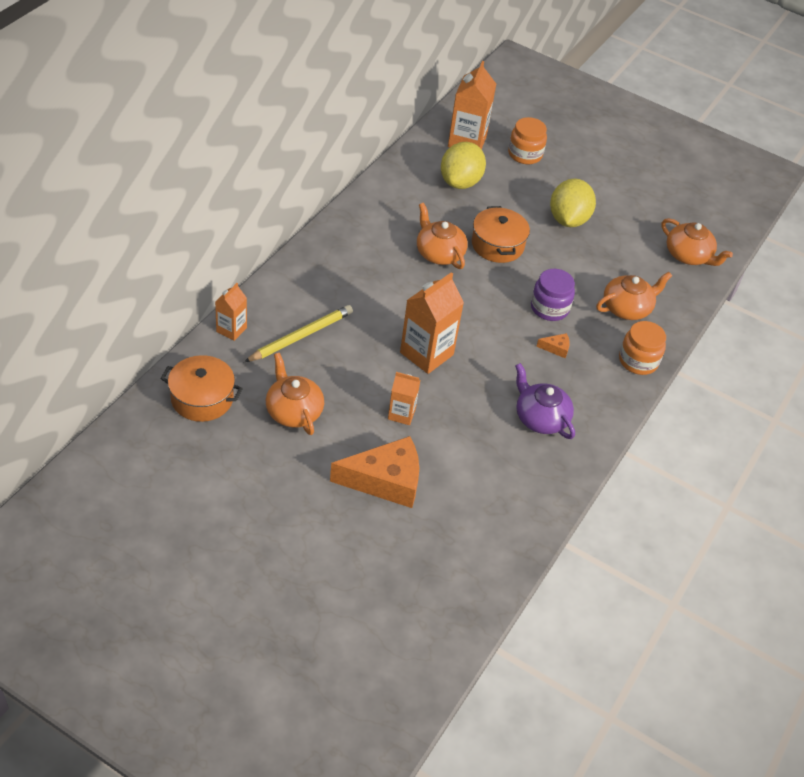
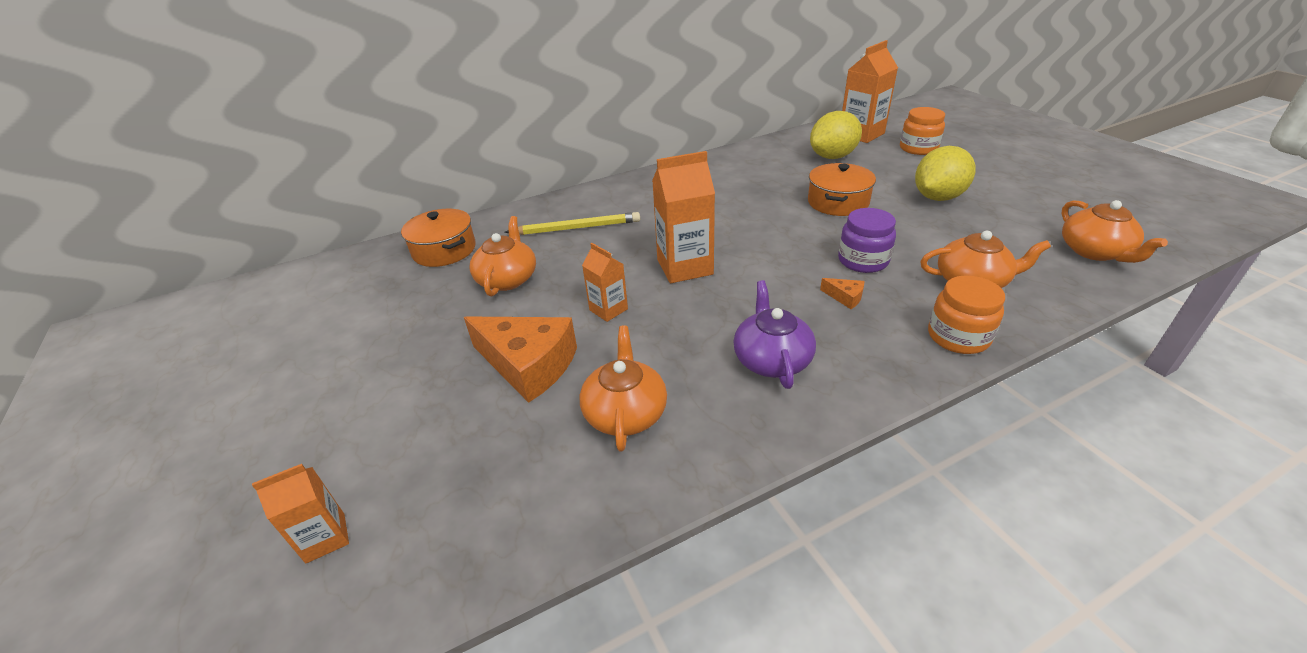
camera: 40 degrees right, 10 degrees down
orange carton [215,283,247,341] -> orange carton moved to [252,464,349,563]
orange teapot [417,203,468,269] -> orange teapot moved to [580,326,667,451]

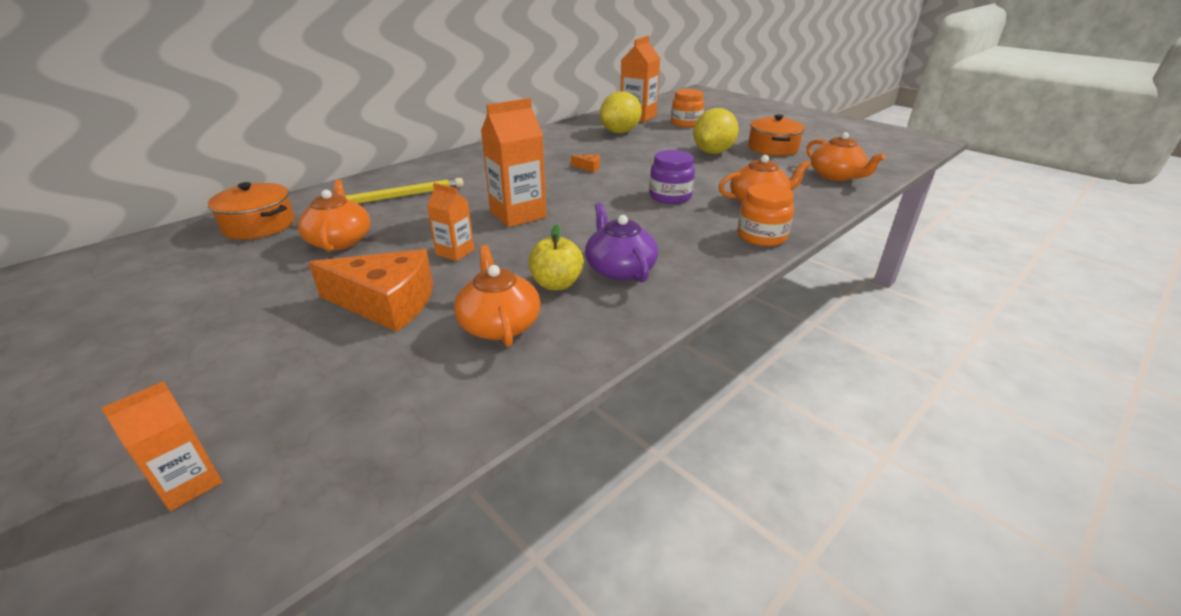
camera: 20 degrees left, 5 degrees down
orange pot [808,163,876,216] -> orange pot moved to [748,114,805,156]
orange cheese [820,278,864,309] -> orange cheese moved to [571,155,600,173]
none -> yellow apple [528,225,584,290]

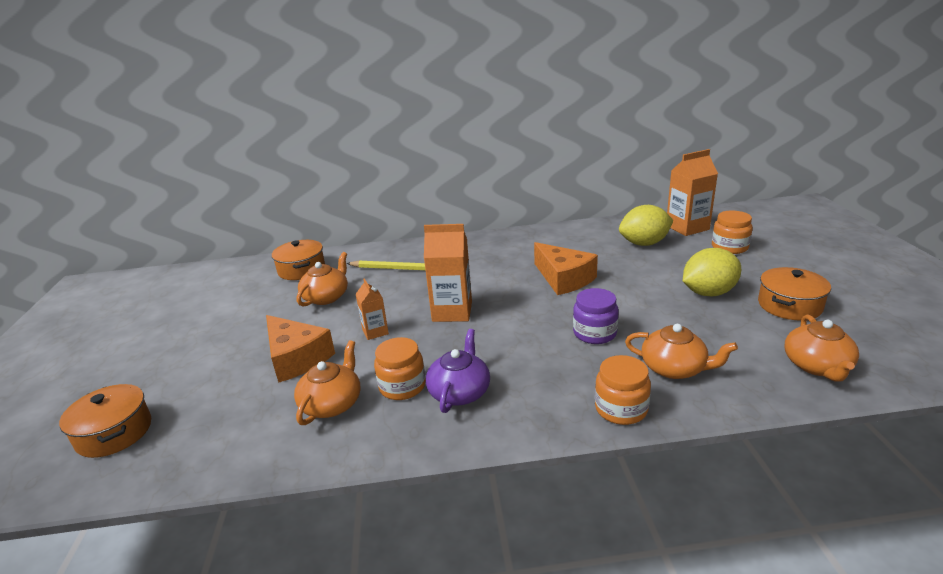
camera: 40 degrees right, 5 degrees down
orange carton [101,381,223,511] -> orange pot [59,384,151,458]
yellow apple [528,225,584,290] -> orange jar [374,337,426,400]
orange cheese [571,155,600,173] -> orange cheese [534,242,598,295], size x2.47

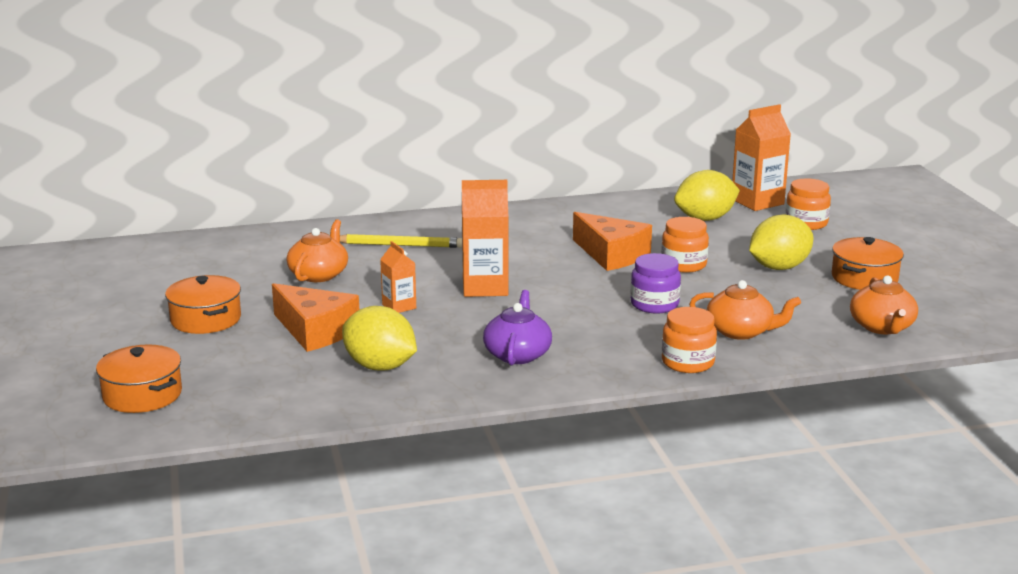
camera: 10 degrees left, 5 degrees down
orange pot [272,240,325,280] -> orange pot moved to [165,275,241,334]
orange teapot [294,340,361,425] -> yellow lemon [342,306,417,371]
orange jar [374,337,426,400] -> orange jar moved to [661,217,709,273]

